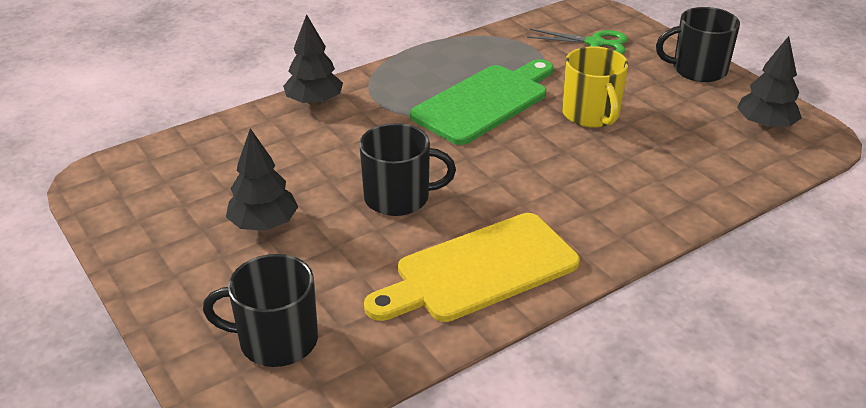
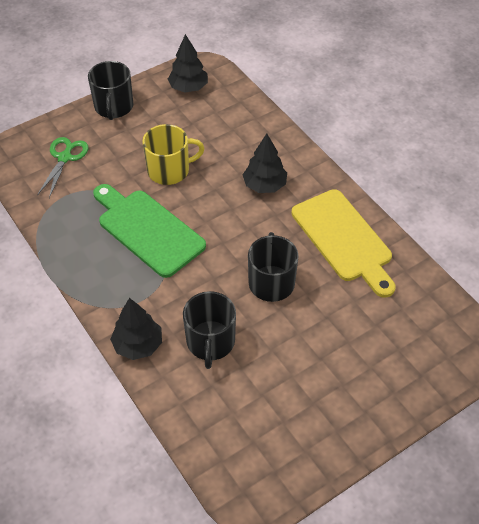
camera: 90 degrees left, 15 degrees up
black mug [203,254,318,367] -> black mug moved to [183,291,236,369]
black tree [226,128,298,231] -> black tree moved to [243,133,287,193]

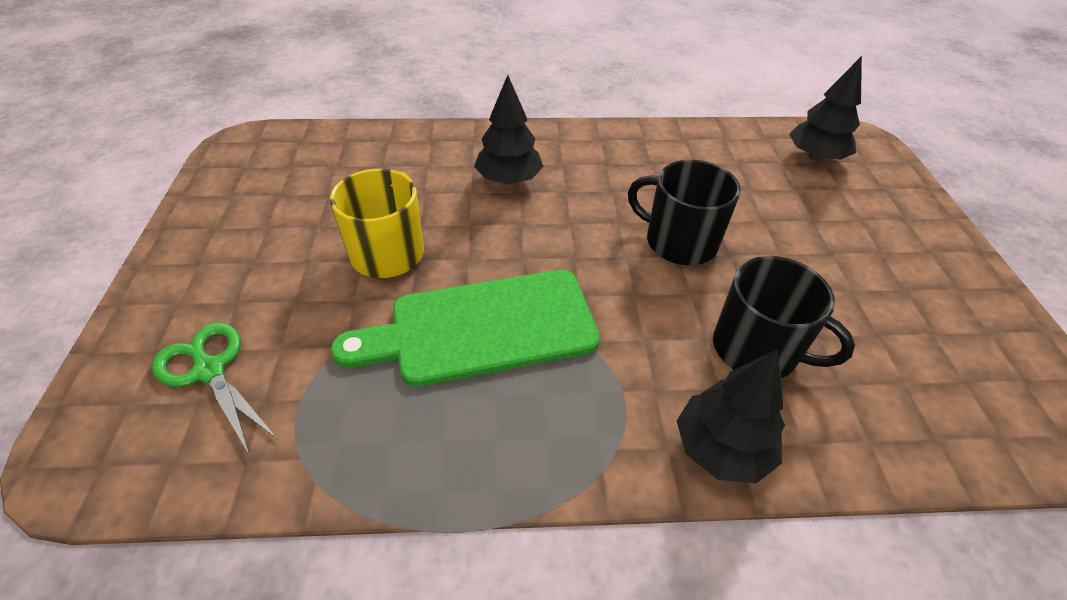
camera: 60 degrees left, 5 degrees down
black mug [88,61,133,120] -> none
black tree [168,34,208,92] -> black tree moved to [789,56,862,161]
yellow cutting board [292,189,396,298] -> none

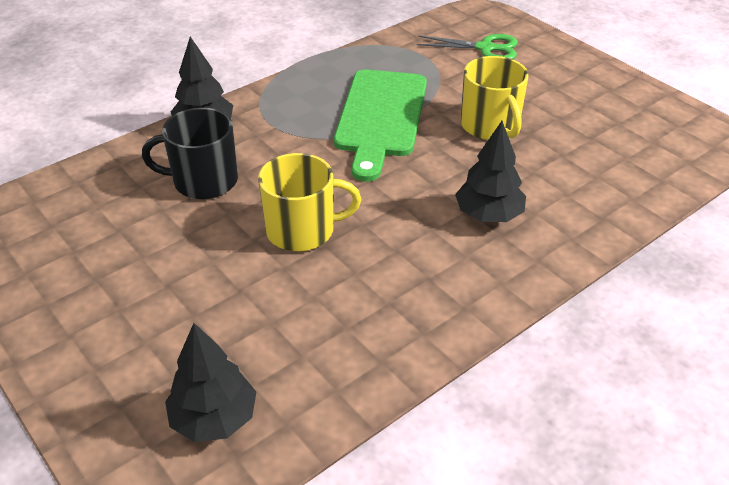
camera: 145 degrees right, 5 degrees down
green cutting board [331,270,600,387] -> green cutting board turned 150 degrees clockwise [334,69,427,182]
black mug [628,160,741,265] -> yellow mug [258,153,361,251]

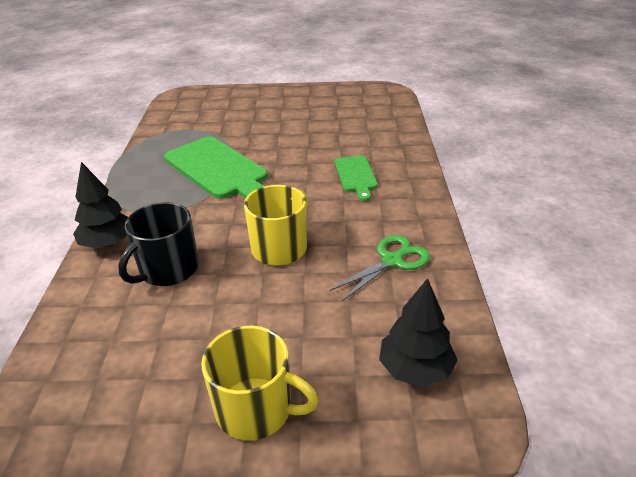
camera: 50 degrees left, 5 degrees down
green scissors [416,34,518,59] -> green scissors moved to [330,235,430,301]
black tree [455,121,526,222] -> green cutting board [335,156,378,201]
yellow mug [461,56,529,140] -> yellow mug moved to [201,326,319,441]

